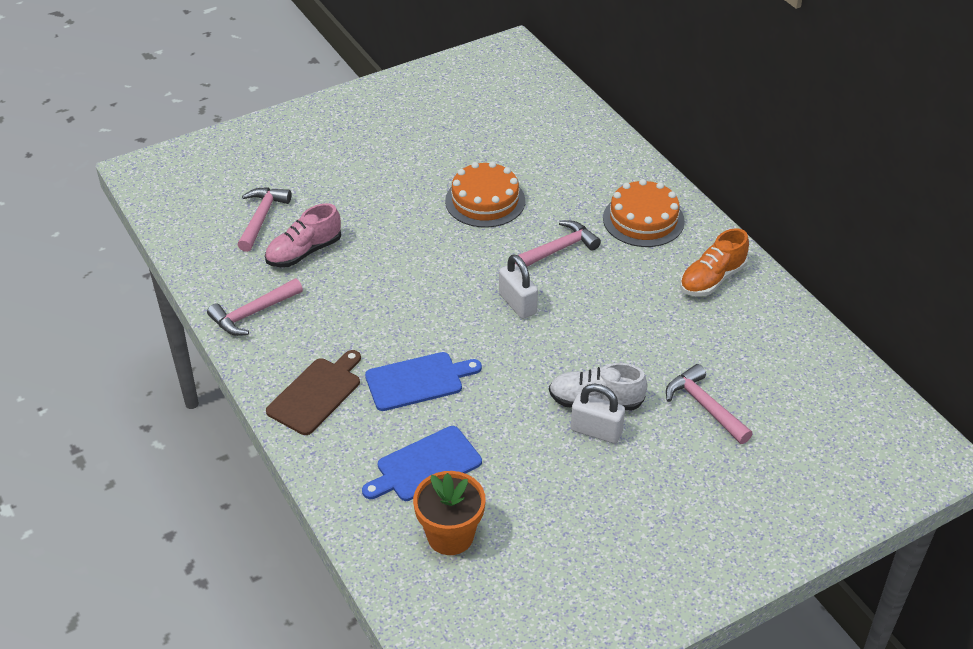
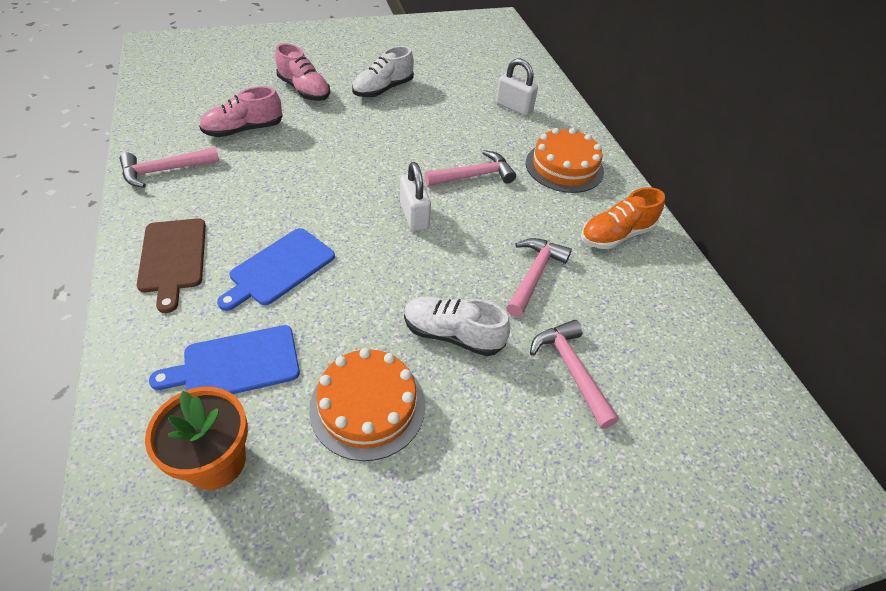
camera: 10 degrees right, 5 degrees up
pink hammer [238,187,291,252] -> pink hammer moved to [506,238,572,317]
brown cutting board [266,350,361,435] -> brown cutting board turned 120 degrees clockwise [137,218,206,313]
blue cutting board [365,352,482,411] -> blue cutting board turned 135 degrees clockwise [217,228,335,311]
orange cake [445,161,525,228] -> orange cake moved to [309,348,425,461]
white padlock [571,384,625,444] -> white padlock moved to [496,58,538,116]
none -> pink shoe [275,43,330,101]
none -> white shoe [352,46,414,97]

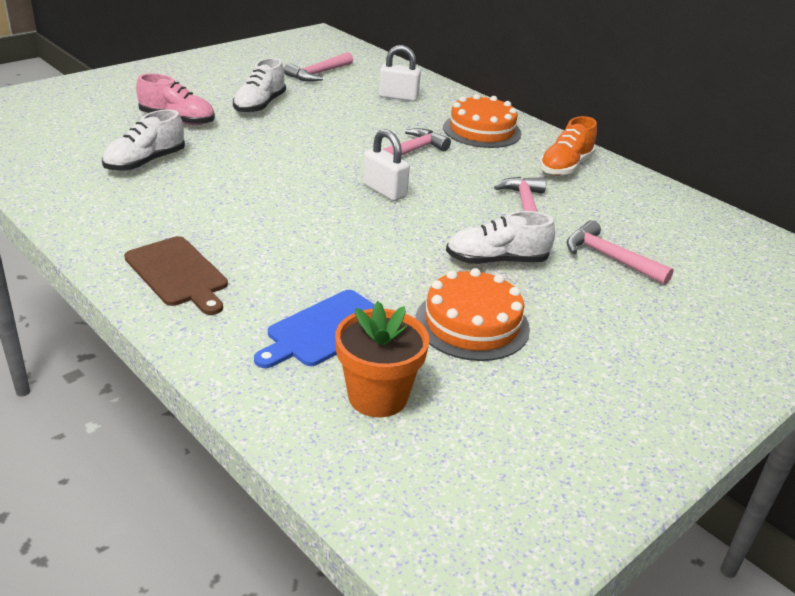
camera: 25 degrees left, 15 degrees down
pink hammer [120,147,220,188] -> pink hammer moved to [284,52,353,82]
pink shoe [199,86,283,137] -> white shoe [102,109,185,171]
blue cutting board [217,228,335,311] -> none

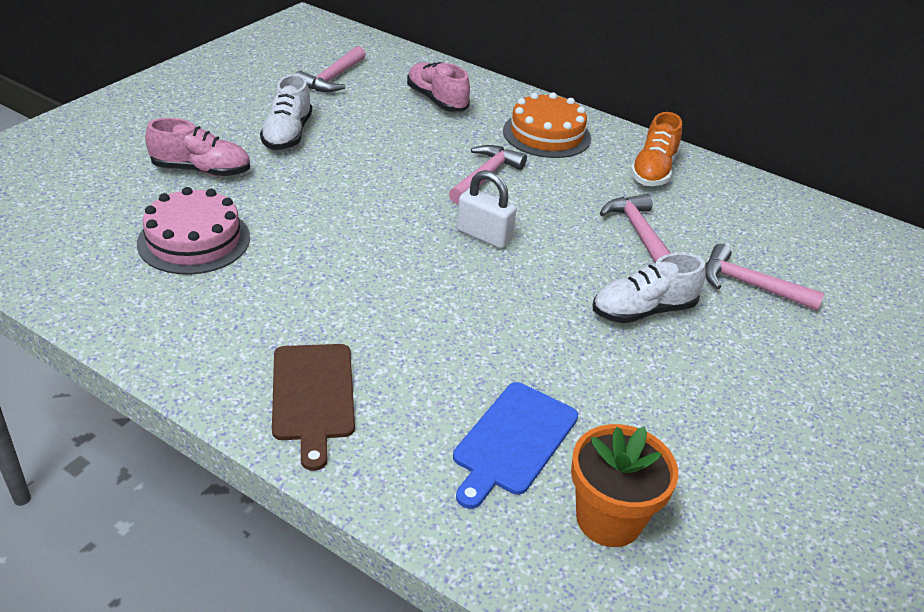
camera: 15 degrees left, 5 degrees up
white shoe [102,109,185,171] -> pink cake [137,187,250,275]
brown cutting board [124,236,228,315] -> brown cutting board turned 45 degrees clockwise [272,344,355,471]
white padlock [379,45,421,101] -> pink shoe [407,62,470,112]
orange cake [415,268,530,361] -> none

